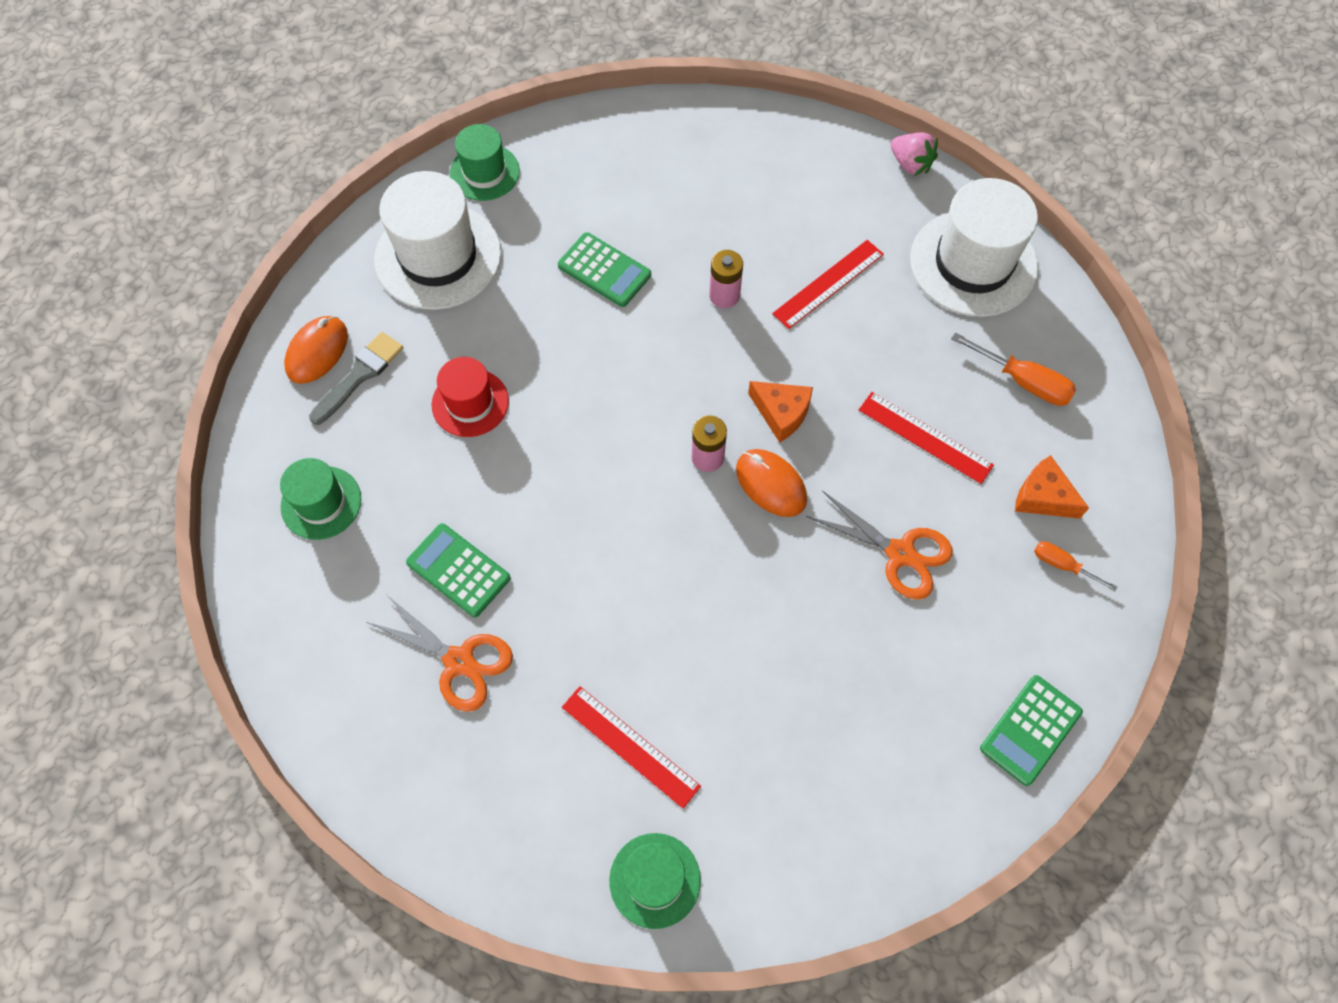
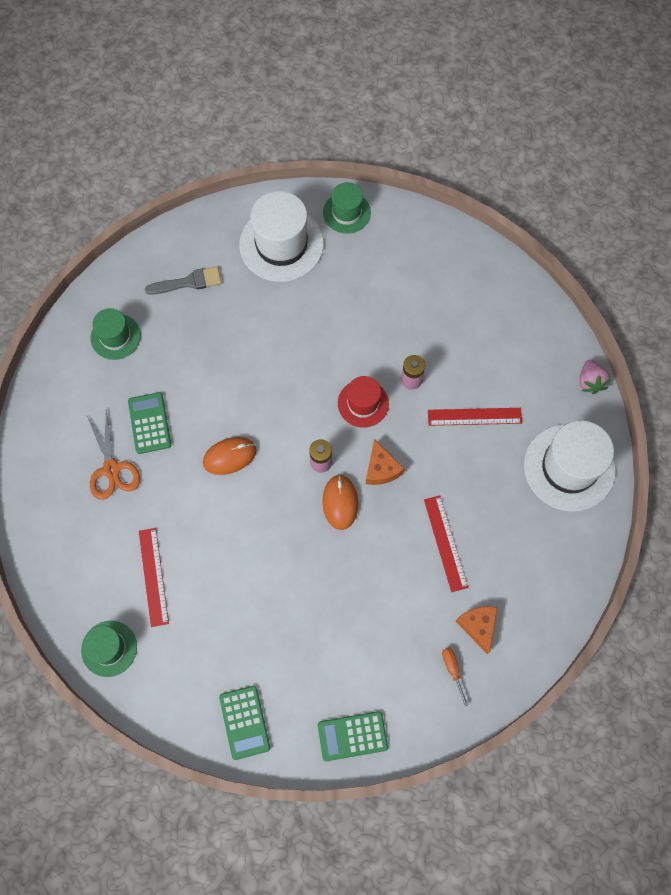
camera: 40 degrees right, 5 degrees up
orange mouse [284,316,348,384] -> orange mouse moved to [203,437,257,475]
red hat [432,357,509,437] -> red hat moved to [338,376,389,428]
green calculator [558,232,651,307] -> green calculator moved to [219,686,270,760]
orange scissors [806,491,953,600] -> none
orange screwdriver [951,333,1076,406] -> none

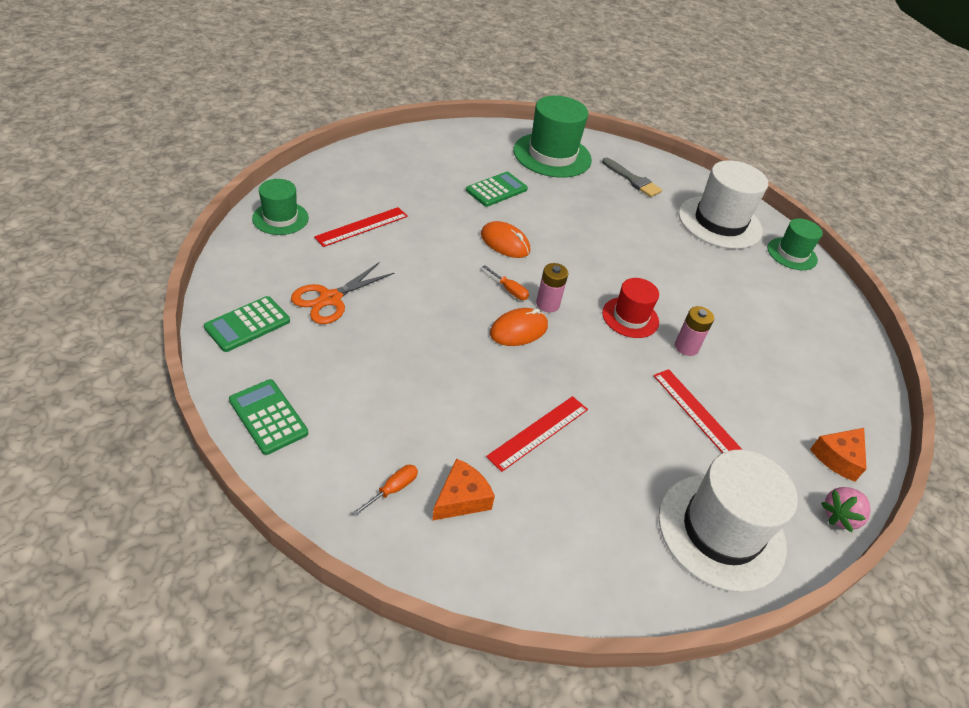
camera: 55 degrees right, 25 degrees down
orange scissors [87,409,140,500] -> orange scissors moved to [291,262,395,324]
green hat [91,308,141,360] -> green hat [513,95,592,178], size x1.74
orange cheese [366,439,405,485] -> orange cheese moved to [810,428,867,482]
none -> orange screwdriver [482,265,529,300]

